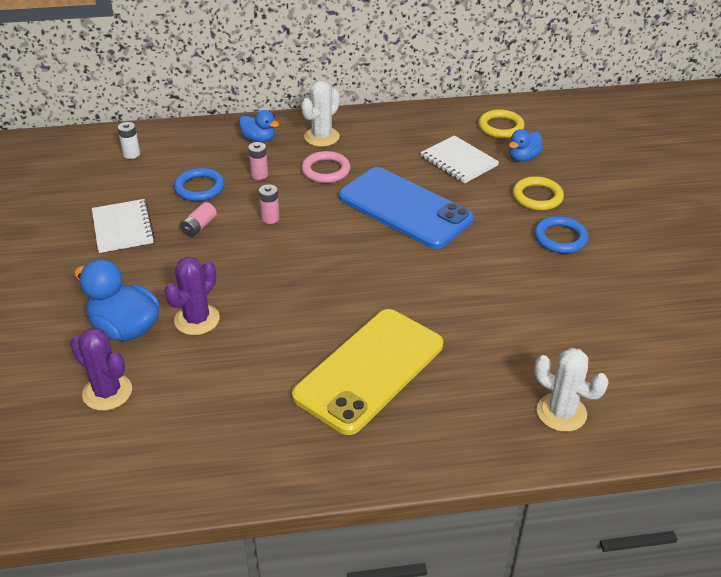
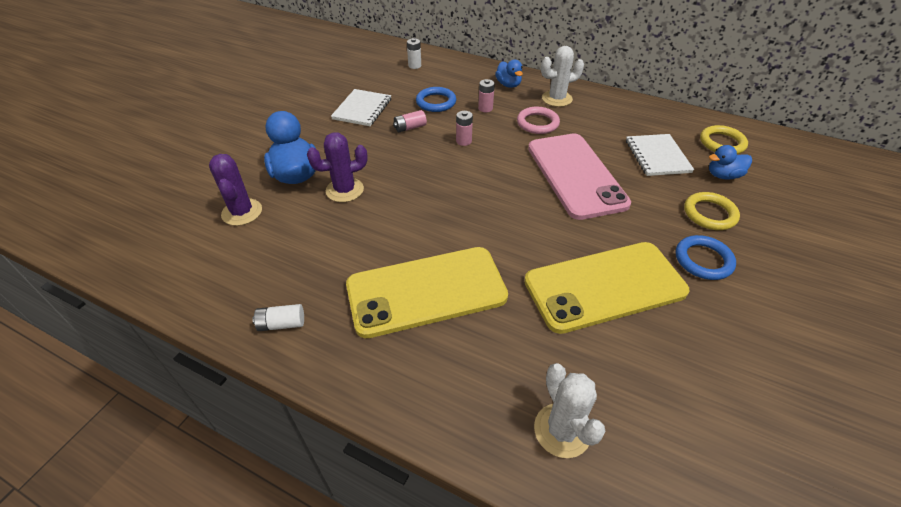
camera: 35 degrees right, 5 degrees up
blue phone [339,167,474,249] -> pink phone [528,134,631,220]
none -> white battery [252,304,304,331]
none -> yellow phone [524,242,689,334]

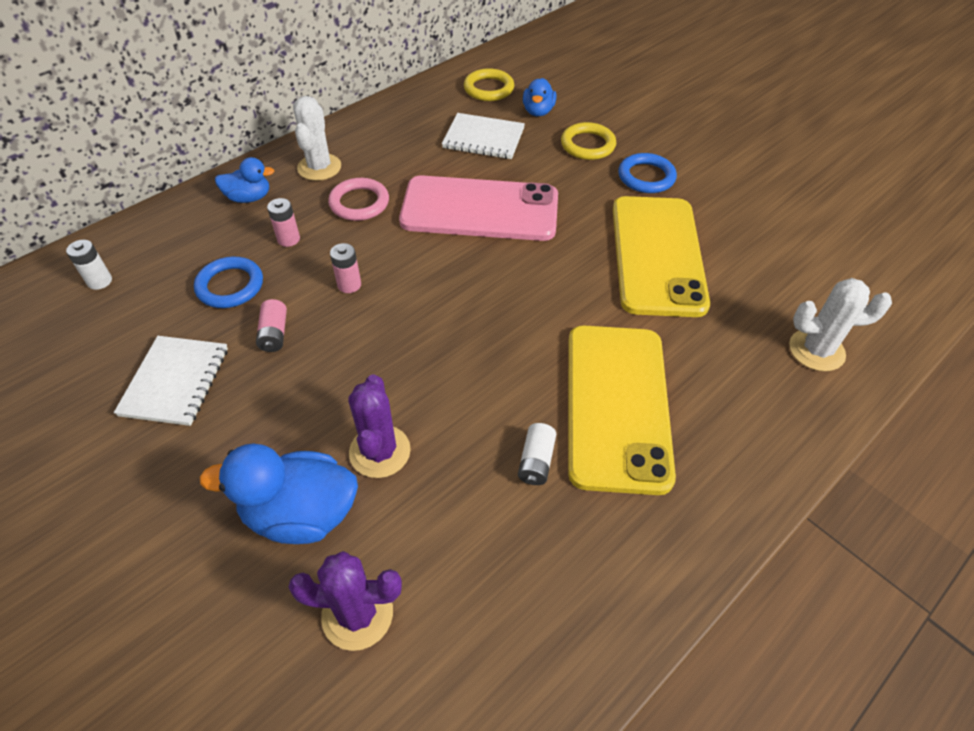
camera: 70 degrees left, 5 degrees up
white battery [252,304,304,331] -> white battery moved to [518,423,556,485]
white notebook [331,89,391,126] -> white notebook turned 60 degrees clockwise [114,336,228,426]

